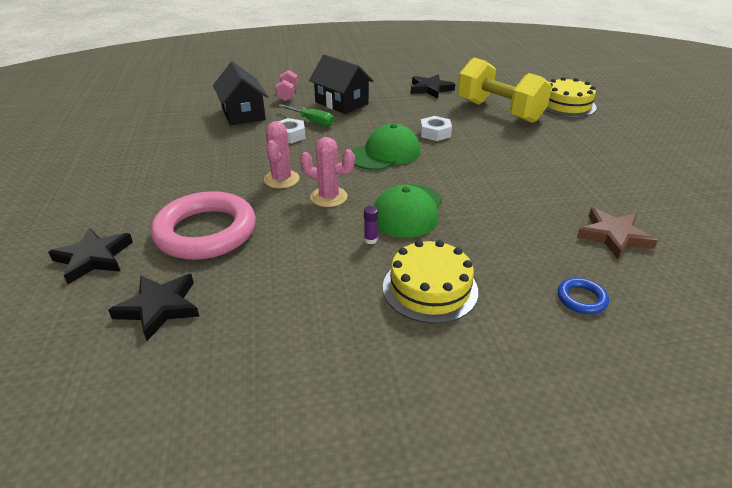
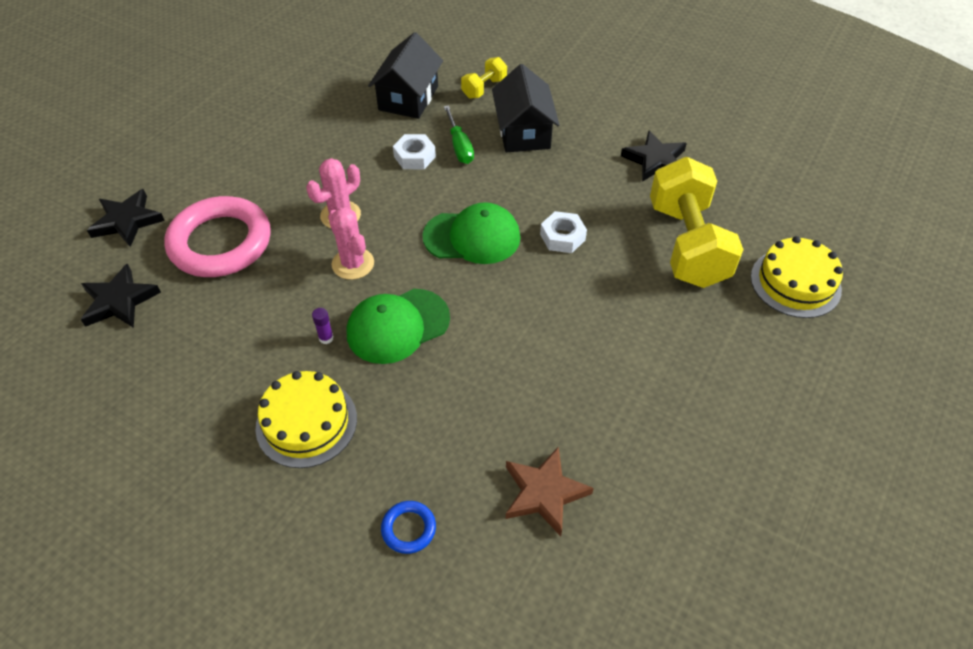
camera: 40 degrees right, 15 degrees up
pink dumbbell [275,70,298,101] -> yellow dumbbell [461,57,507,99]

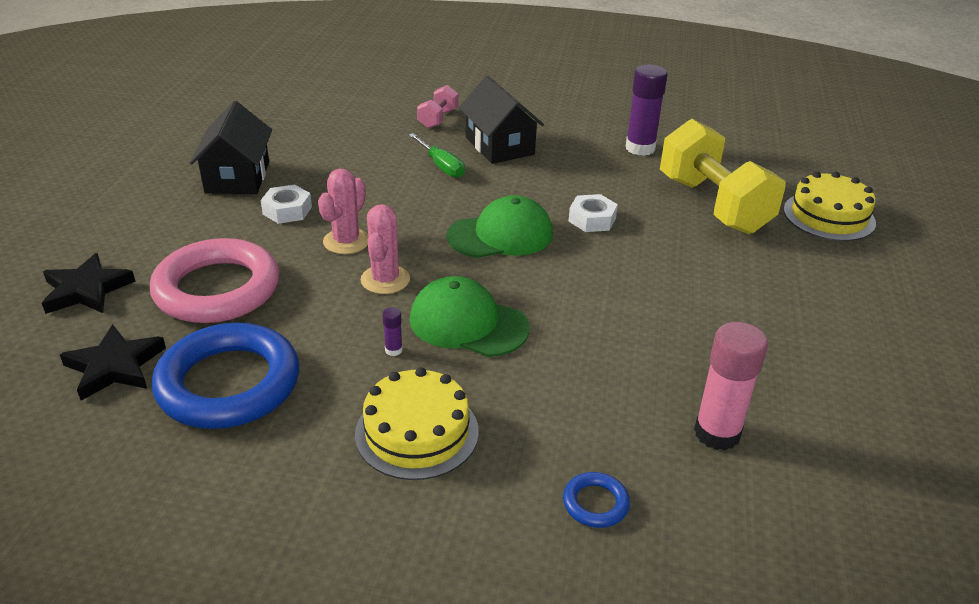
camera: 20 degrees left, 15 degrees down
pink cactus [328,207,374,280] -> pink cactus turned 60 degrees clockwise [361,204,410,294]
green cap [347,289,450,364] -> green cap turned 75 degrees clockwise [410,276,530,357]
black house [368,32,443,119] -> black house moved to [190,101,272,194]
white nut [393,134,436,169] -> white nut moved to [260,185,312,224]
yellow dumbbell [461,57,507,99] -> pink dumbbell [417,85,458,128]
brown star [506,446,594,537] -> pink glue stick [694,322,768,451]
black star [621,130,687,182] -> purple glue stick [625,65,668,156]
none -> blue ring [152,323,299,429]

